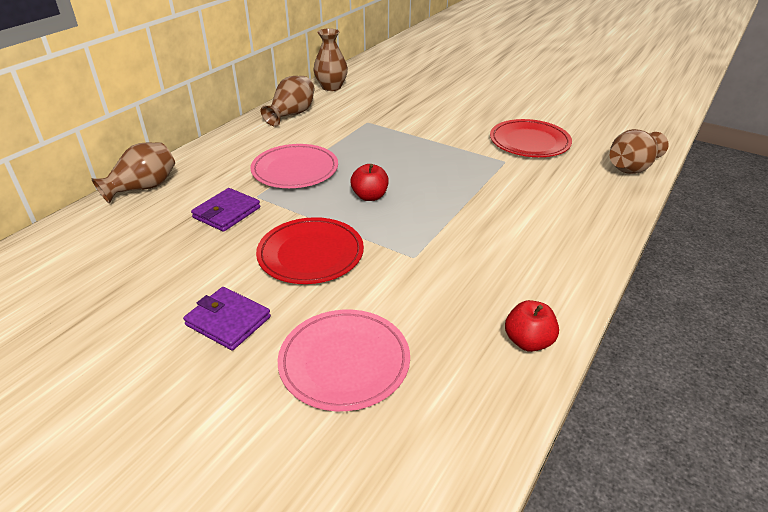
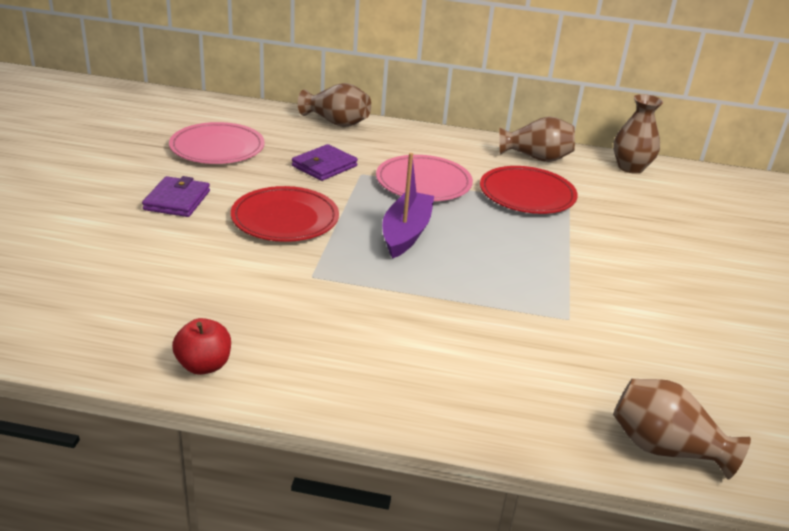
camera: 65 degrees right, 5 degrees down
purple wallet [191,188,260,232] -> purple wallet turned 60 degrees counterclockwise [292,144,358,181]
pink plate [278,310,410,411] -> pink plate moved to [169,122,265,164]
red apple [351,164,389,201] -> purple boat [382,153,434,259]
red plate [490,119,572,157] -> red plate moved to [480,166,578,214]

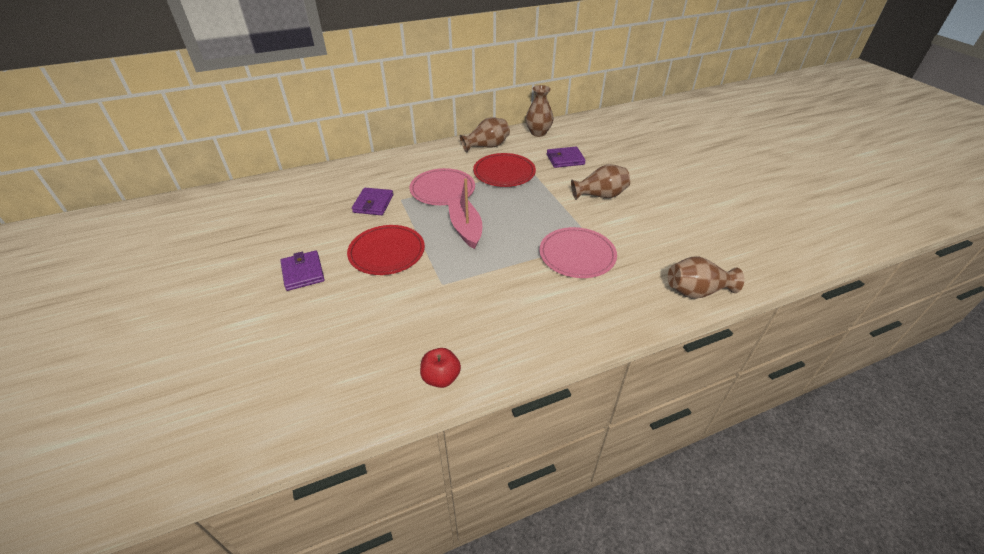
camera: 30 degrees left, 10 degrees up
pink plate [169,122,265,164] -> pink plate moved to [539,227,617,278]
brown vase [298,83,371,127] -> brown vase moved to [571,164,630,200]
purple boat [382,153,434,259] -> pink boat [448,178,482,249]
none -> purple wallet [547,147,586,168]

